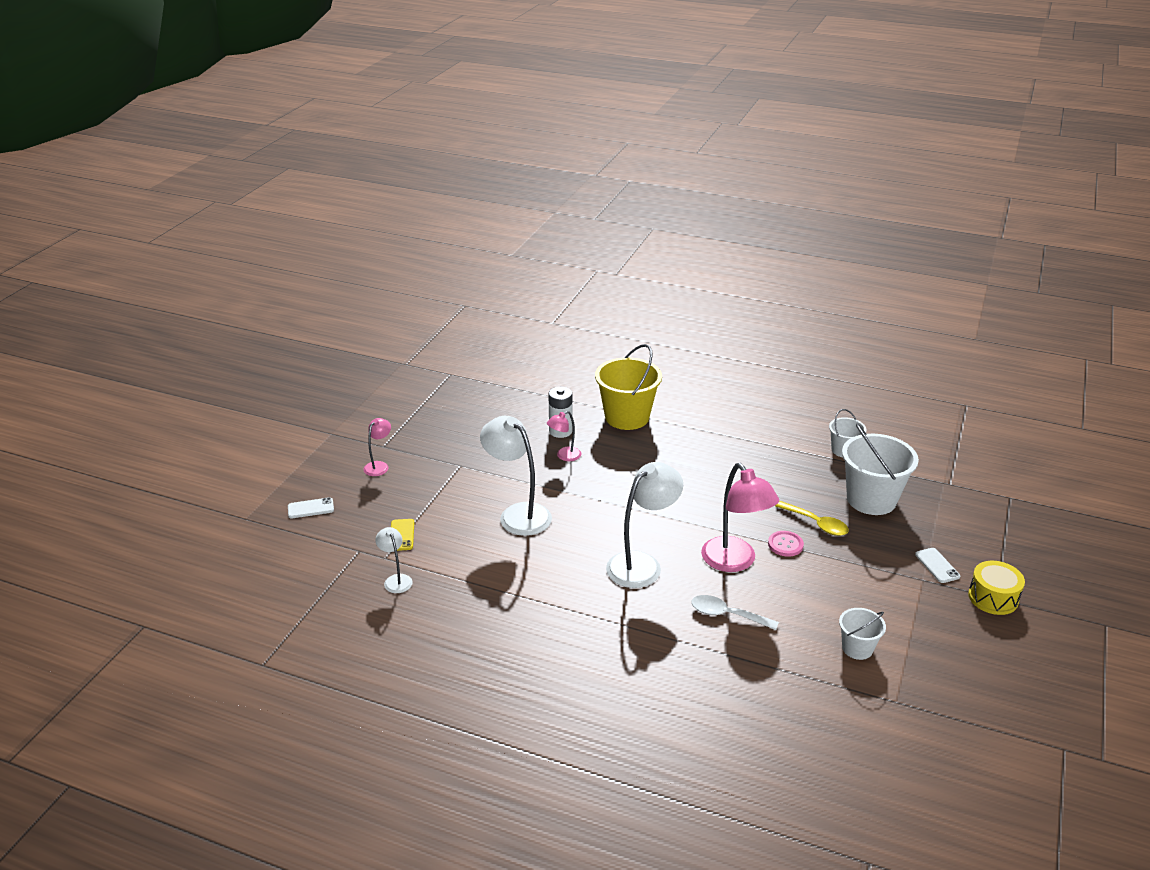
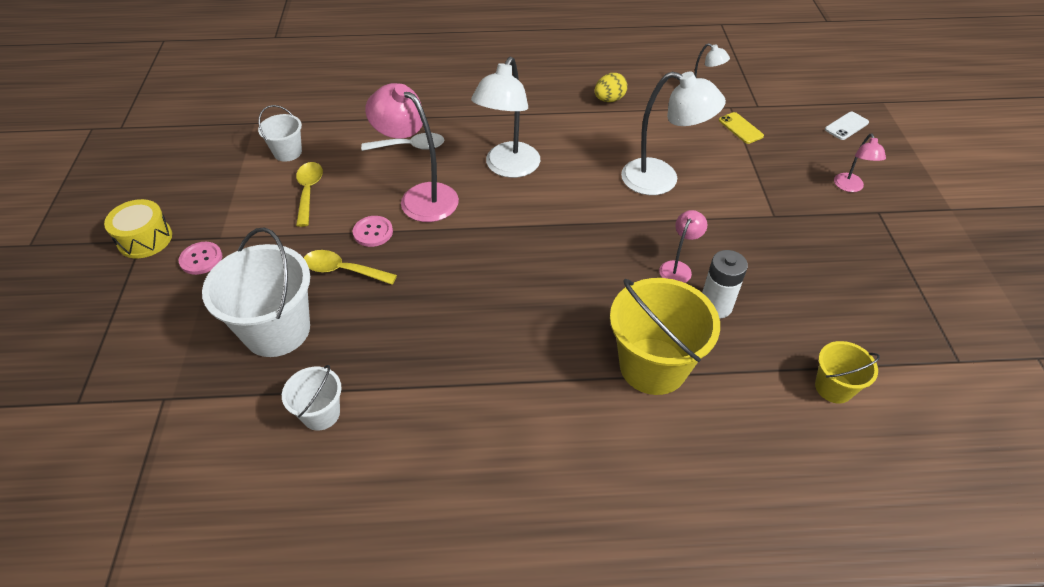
camera: 155 degrees right, 15 degrees up
white phone [915,548,960,583] -> pink button [179,242,222,275]
none -> yellow spoon [296,162,323,227]
none -> yellow egg [595,73,628,102]
none -> yellow bucket [815,341,880,403]

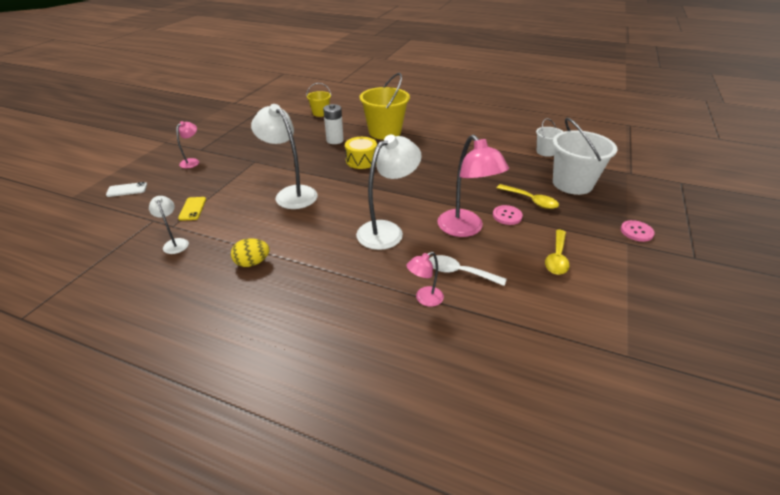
camera: 155 degrees left, 10 degrees down
yellow drum [104,199,172,258] -> yellow drum moved to [345,137,377,169]
white bucket [258,105,302,162] -> none
pink lamp [659,210,707,283] -> pink lamp moved to [406,252,444,307]

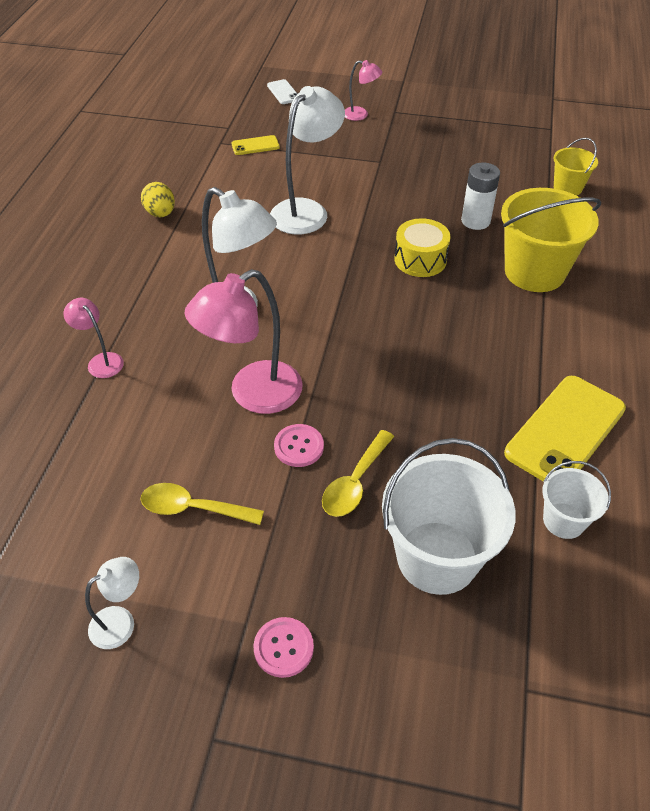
camera: 80 degrees right, 10 degrees up
white lamp [149,196,189,254] -> white lamp moved to [85,557,139,649]
white spoon [429,255,507,286] -> none
none -> yellow phone [504,376,626,481]

